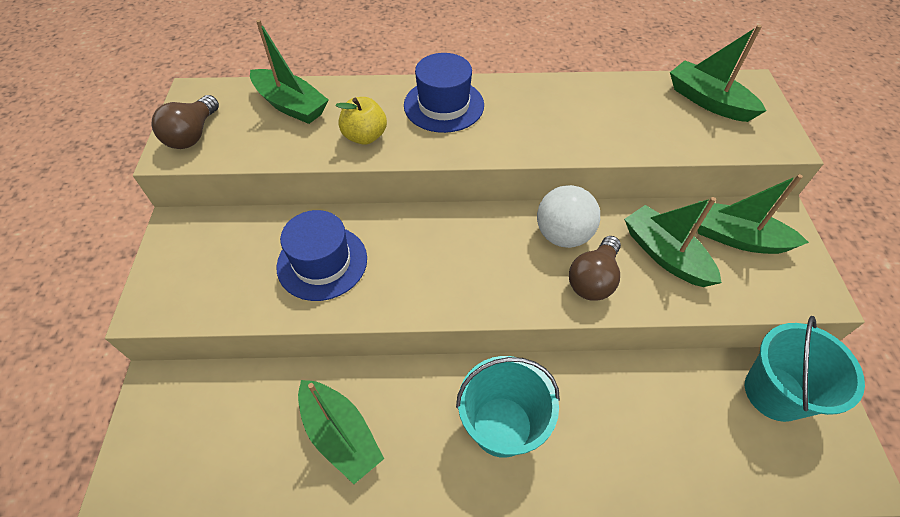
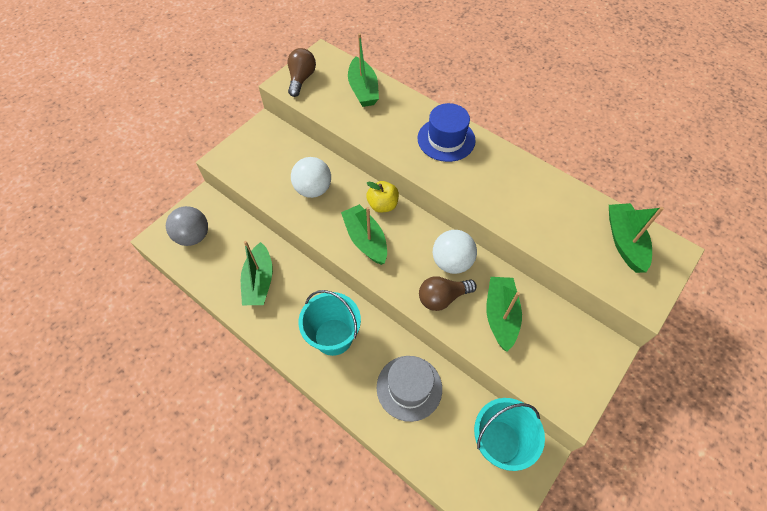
camera: 40 degrees right, 5 degrees up
brown light bulb [152,95,219,149] -> brown light bulb turned 135 degrees clockwise [288,48,316,97]
blue hat [277,210,367,301] -> white ball [291,157,331,198]
yellow apple [336,97,387,145] -> yellow apple moved to [366,181,399,213]
green boat [695,174,809,254] -> green boat moved to [341,204,387,265]
none -> grey ball [166,206,208,246]
none -> grey hat [377,356,442,422]

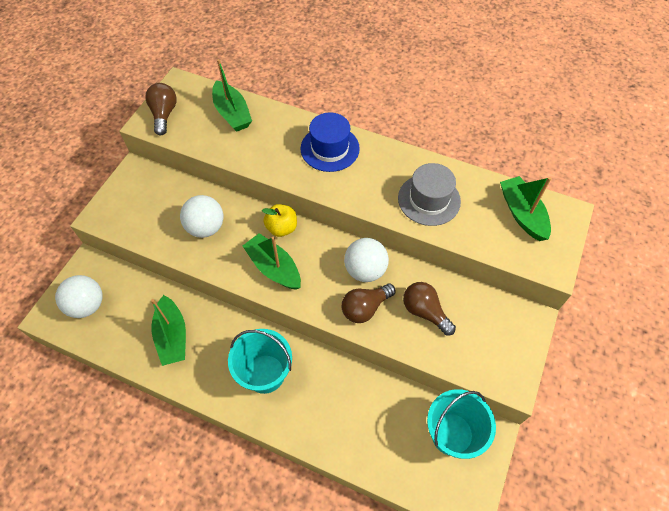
camera: 15 degrees left, 0 degrees up
grey ball [166,206,208,246] -> white ball [55,275,103,318]
grey hat [377,356,442,422] -> grey hat moved to [398,163,461,226]
green boat [486,277,522,352] -> brown light bulb [403,282,456,336]

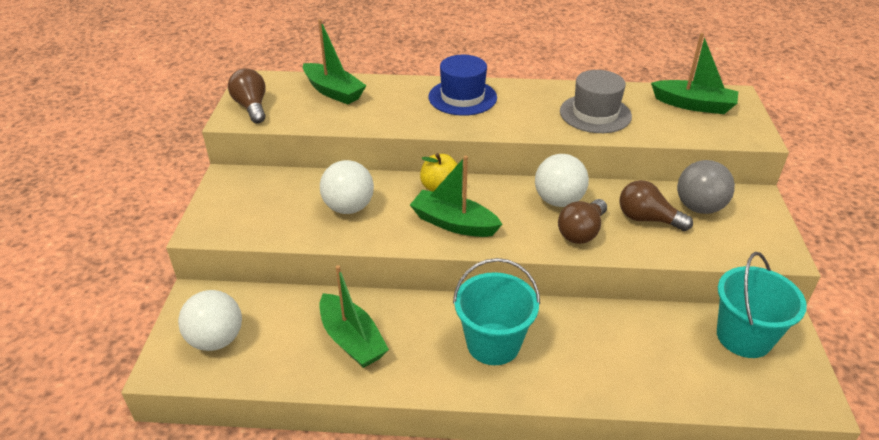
camera: 20 degrees left, 20 degrees down
green boat [500,176,551,241] -> green boat turned 150 degrees clockwise [651,33,738,114]
none -> grey ball [677,160,735,214]

